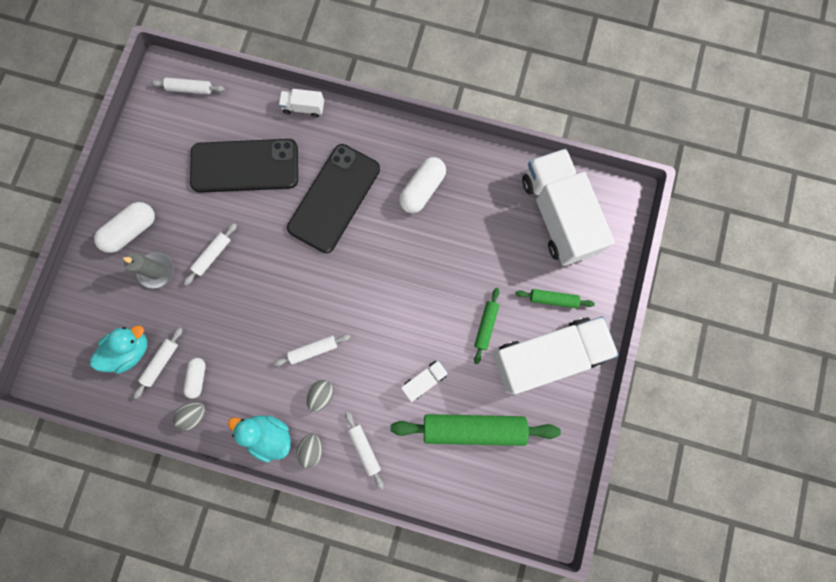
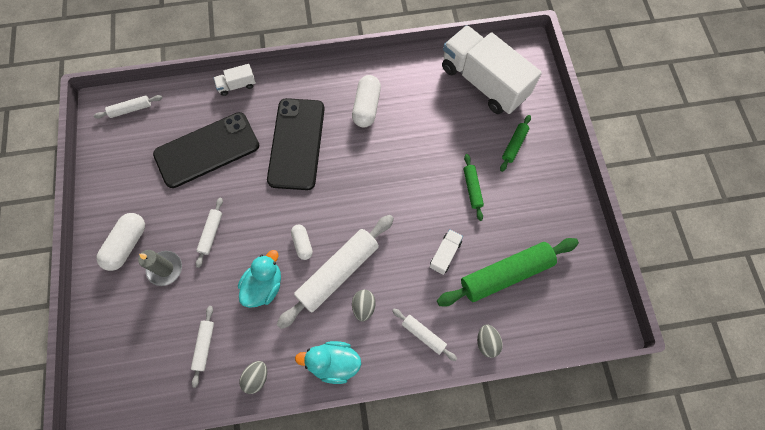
camera: 25 degrees left, 10 degrees down
turquoise duck [90,326,148,374] -> turquoise duck moved to [238,250,281,308]
white capsule [183,358,206,399] -> white capsule moved to [291,225,313,260]
white rolling pin [274,334,351,366] -> white rolling pin [277,215,394,329], size x2.04
grey egg [296,434,322,468] -> grey egg moved to [477,324,503,358]
white truck [493,316,619,394] -> none
green rolling pin [516,289,595,308] -> green rolling pin turned 45 degrees counterclockwise [500,115,531,172]

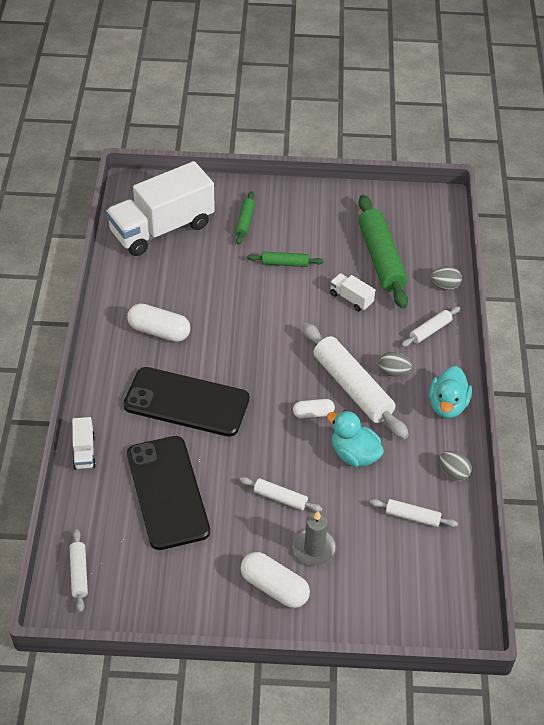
camera: 80 degrees left, 20 degrees down
green rolling pin [500,115,531,172] -> green rolling pin turned 60 degrees clockwise [235,191,255,245]

